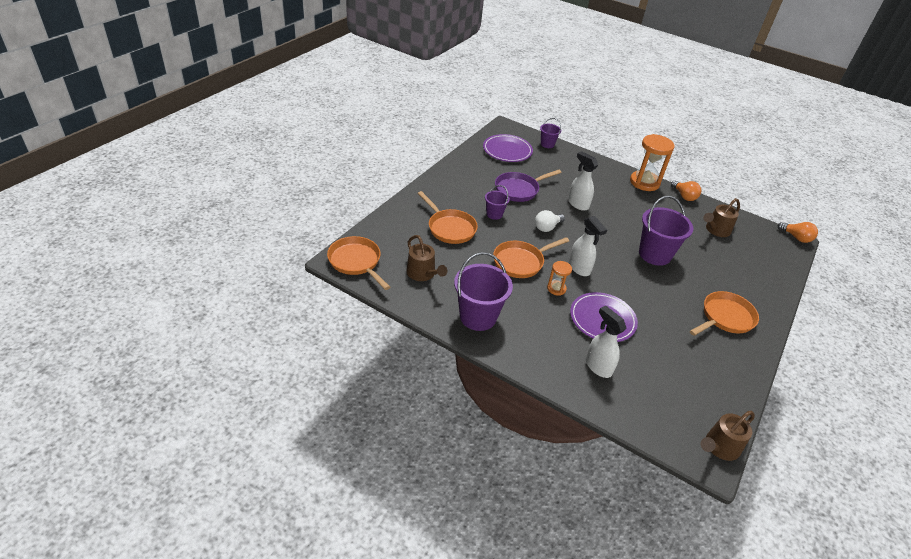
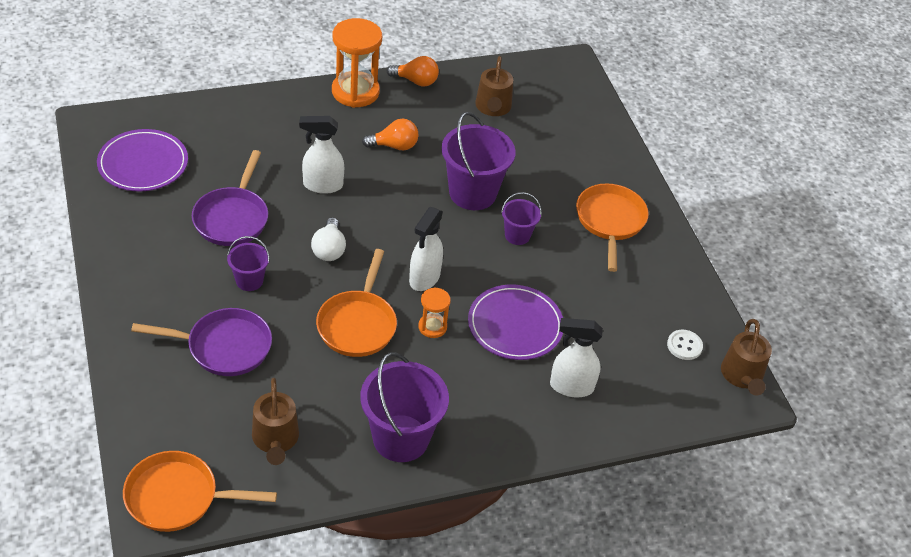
camera: 50 degrees left, 5 degrees up
brown watering can [406,235,447,281] -> brown watering can turned 75 degrees clockwise [252,378,299,465]
orange pan [417,191,478,244] -> purple pan [131,308,272,376]
purple bucket [540,118,561,148] -> purple bucket moved to [501,192,542,245]
white spray bottle [569,216,607,276] -> white spray bottle turned 105 degrees clockwise [409,207,443,291]
orange light bulb [778,222,818,243] -> orange light bulb moved to [362,119,419,150]
none -> white button [667,330,703,360]

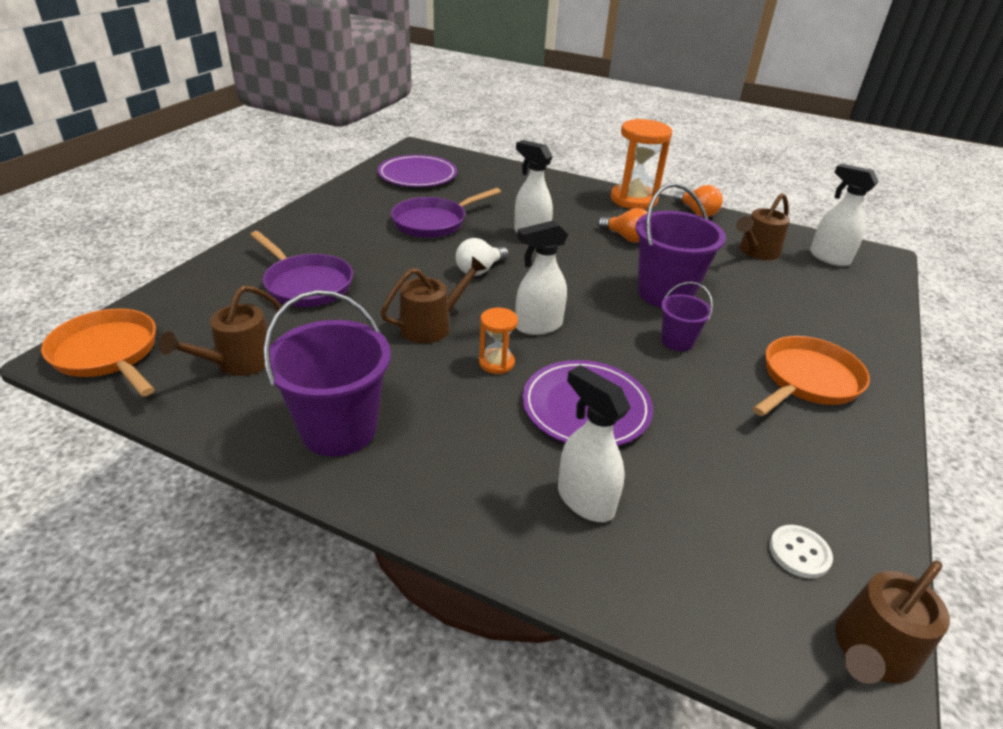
camera: 45 degrees right, 10 degrees down
purple bucket [227,236,270,291] -> none
orange pan [316,249,397,357] -> brown watering can [381,256,487,343]
none -> white spray bottle [810,164,879,266]

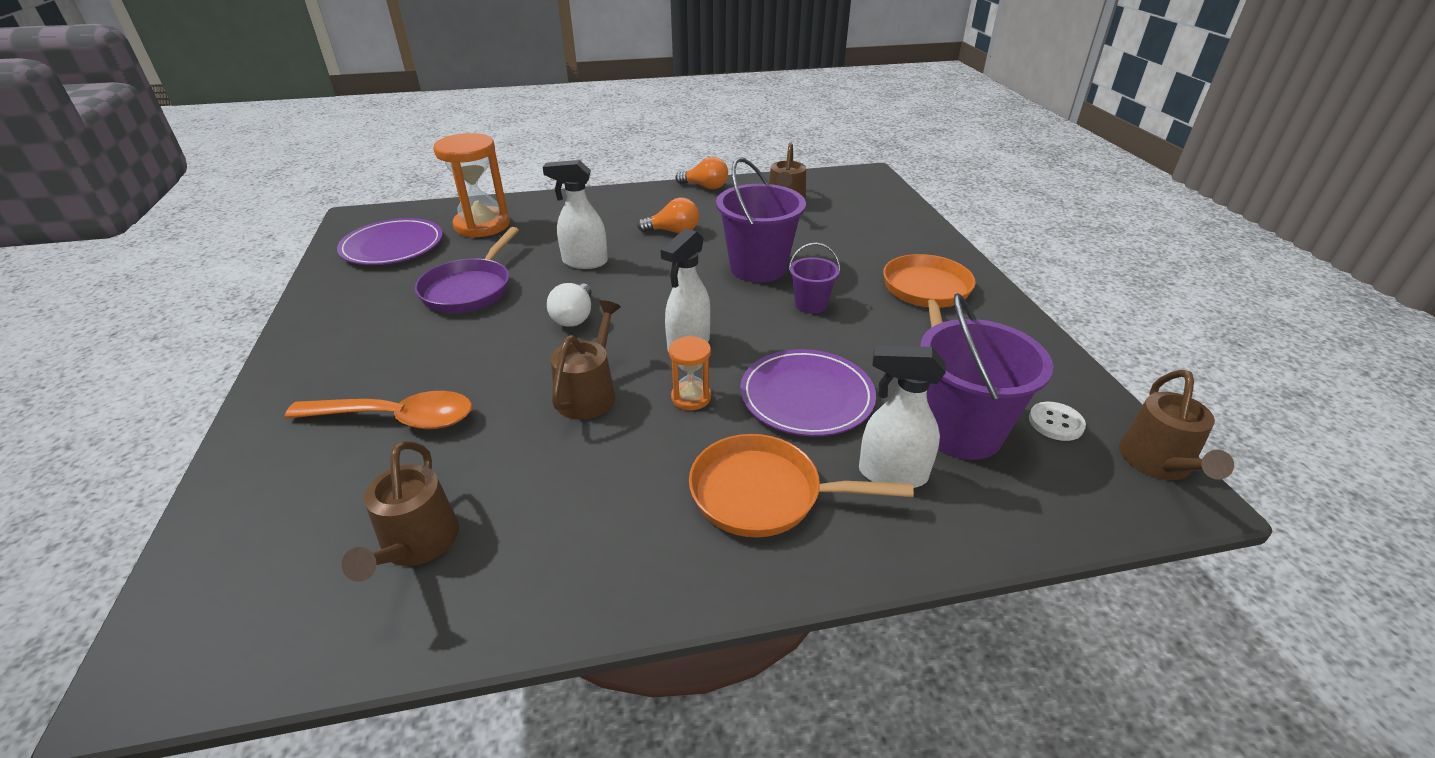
camera: 35 degrees left, 0 degrees up
orange pan [41,309,156,396] -> orange pan moved to [689,434,914,537]
purple pan [250,231,353,307] -> orange spoon [285,391,472,429]
purple bucket [263,290,391,457] -> purple bucket moved to [920,293,1053,460]
orange hourglass [611,119,672,209] -> orange hourglass moved to [433,133,510,238]
white spray bottle [810,164,879,266] -> none

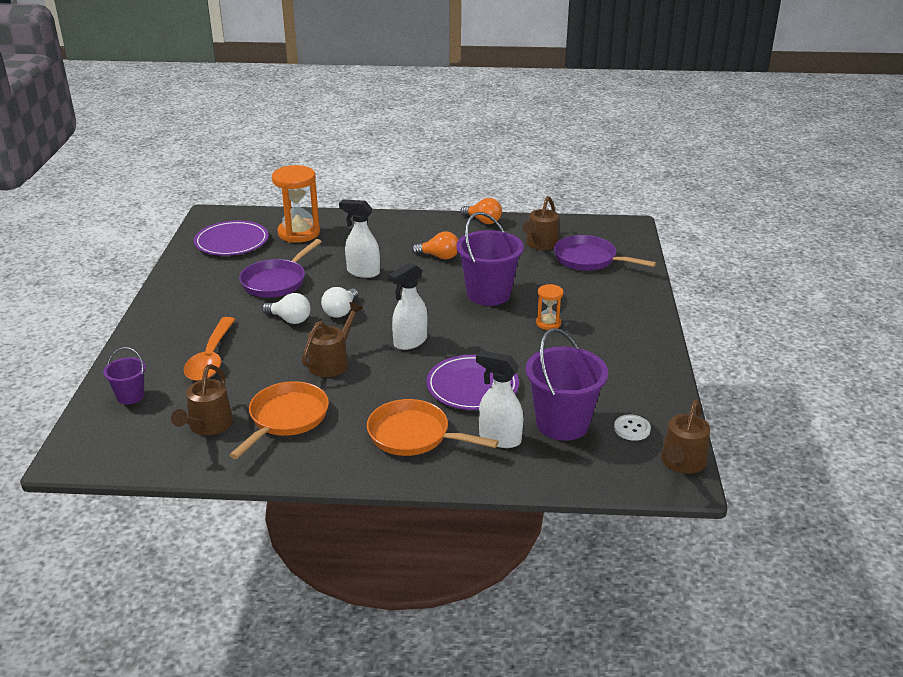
camera: 15 degrees right, 5 degrees down
orange spoon [285,391,472,429] -> orange spoon turned 75 degrees clockwise [184,317,236,381]
orange hourglass [669,336,711,410] -> orange hourglass moved to [536,284,563,330]
purple bucket [788,243,840,314] -> purple bucket moved to [103,347,146,404]
orange pan [883,254,976,328] -> orange pan moved to [230,381,329,459]
none -> white light bulb [262,293,310,324]
none -> purple pan [554,235,656,271]

